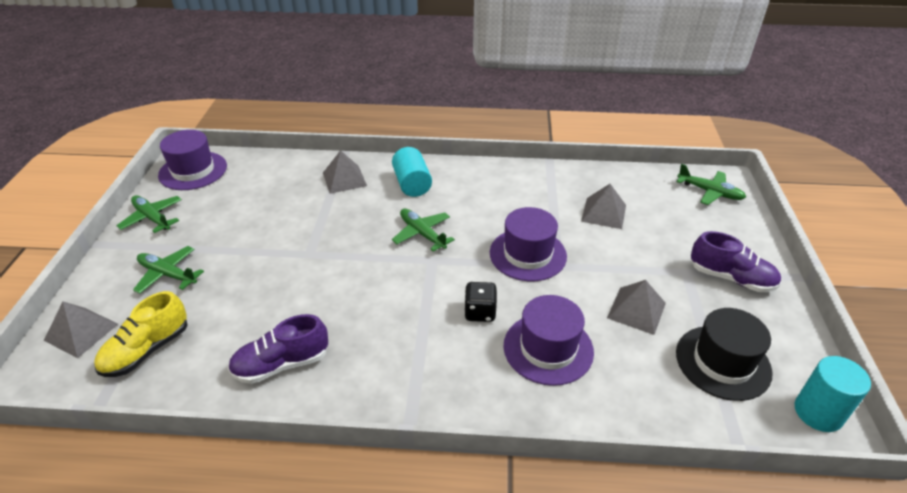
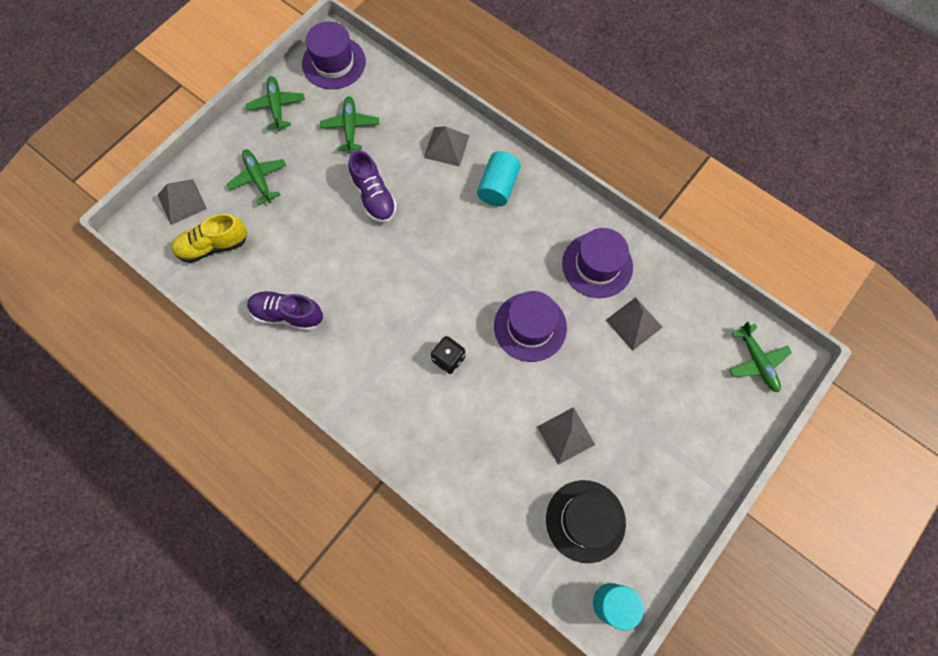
camera: 35 degrees right, 30 degrees up
green plane [392,209,455,252] -> green plane moved to [320,96,379,153]
purple hat [504,295,594,386] -> purple hat moved to [562,228,633,298]
purple shoe [691,231,781,292] -> purple shoe moved to [348,150,397,223]

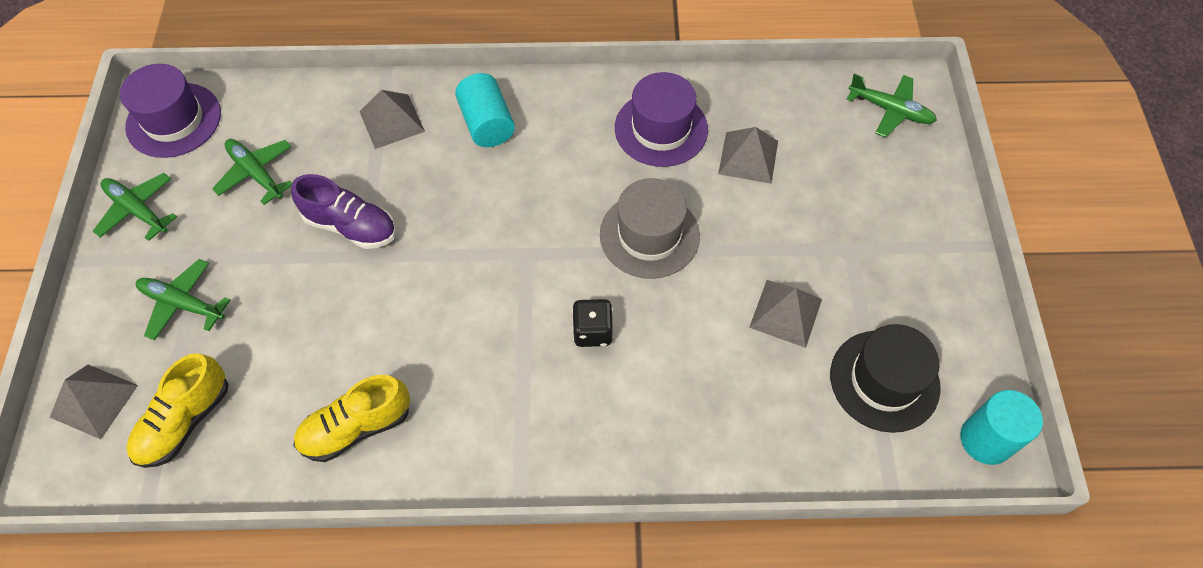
camera: 40 degrees left, 10 degrees down
purple shoe [247,291,323,331] -> yellow shoe [294,375,410,462]
purple hat [494,291,567,362] -> grey hat [600,178,700,279]

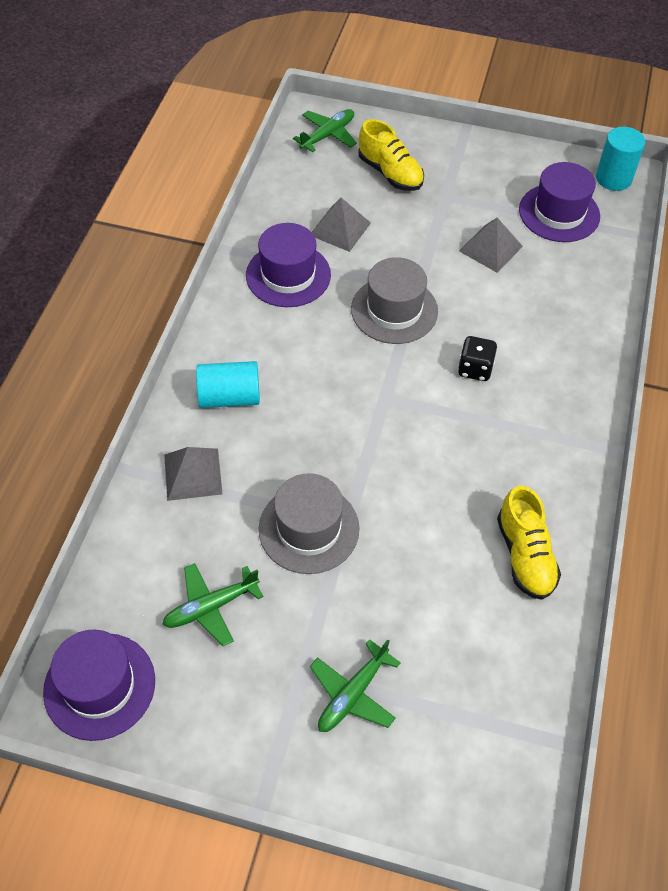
camera: 75 degrees left, 5 degrees down
grey pyramid [50,365,138,439] -> none
green plane [93,173,177,241] -> none
yellow shoe [127,353,228,468] -> yellow shoe moved to [358,119,424,191]
purple shoe [291,174,396,249] -> grey hat [259,473,359,574]
black hat [830,324,941,433] -> purple hat [519,162,600,242]

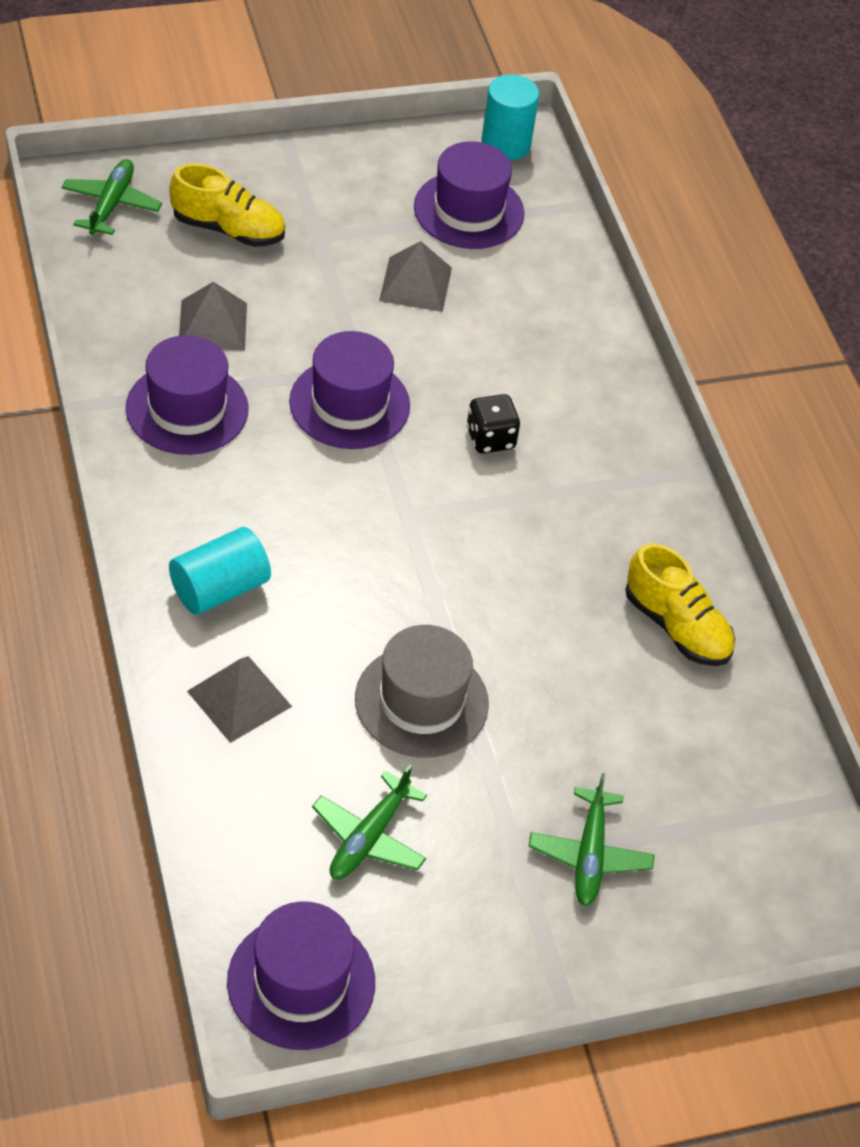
camera: 35 degrees left, 5 degrees down
grey hat [351,257,438,344] -> purple hat [289,331,410,449]

